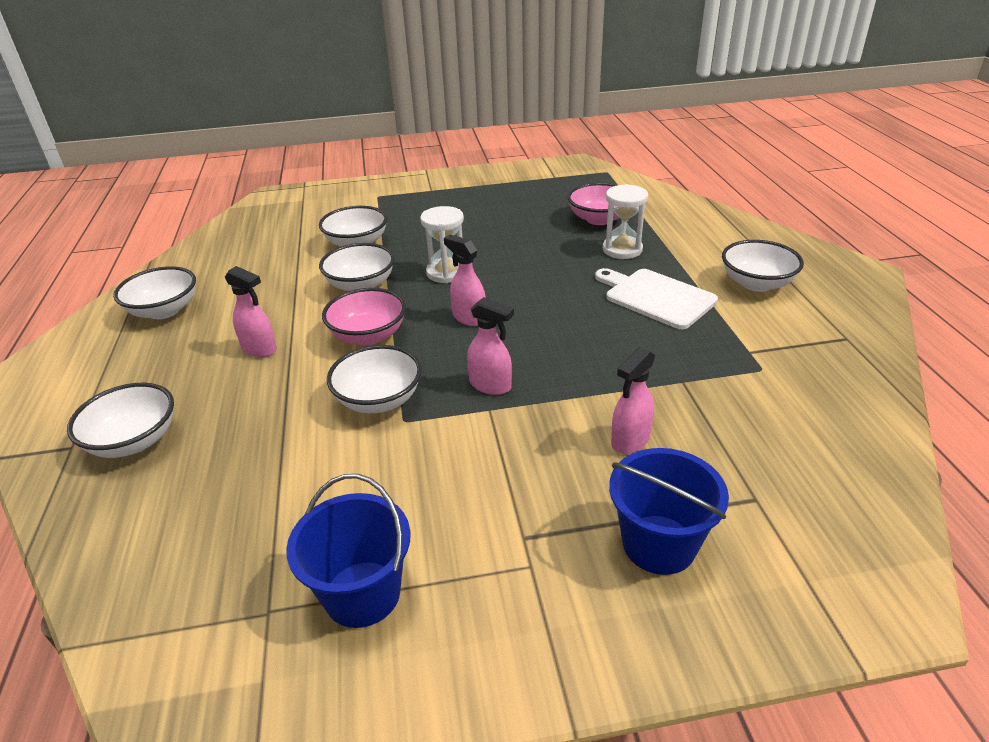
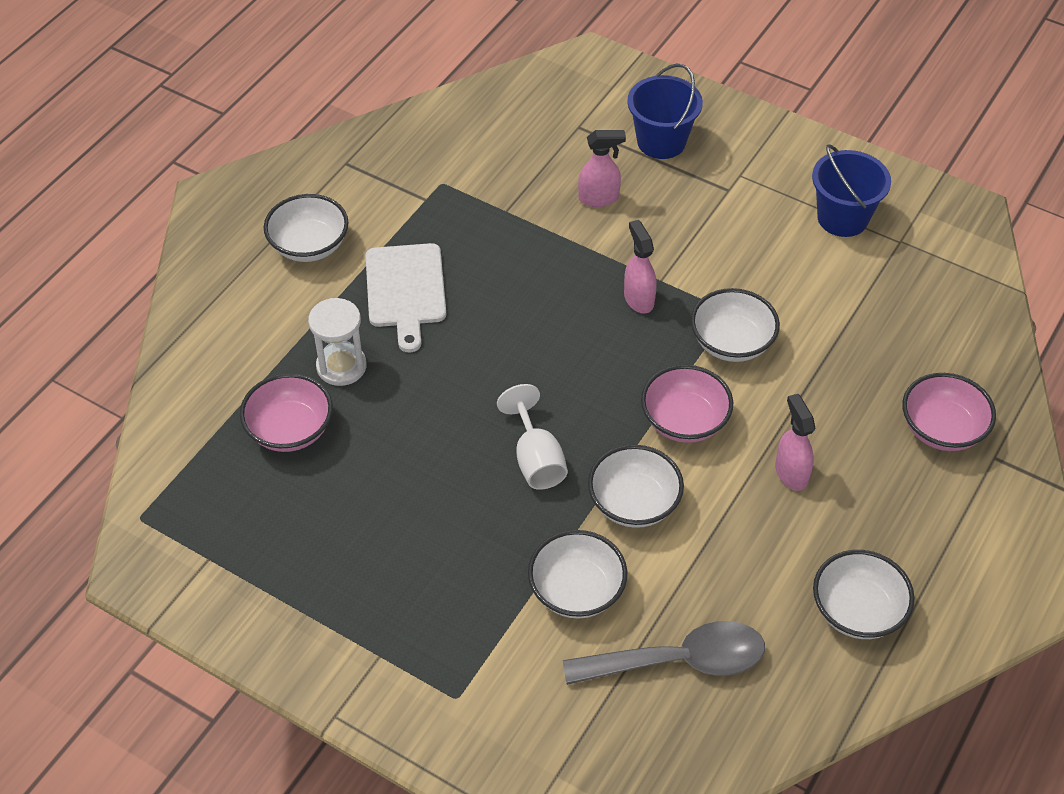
camera: 140 degrees left, 15 degrees up
white bowl [67,383,174,458] -> pink bowl [902,373,996,451]
white hourglass [420,206,464,283] -> white goblet [497,384,568,490]
pink spray bottle [444,235,486,326] -> none
none -> grey spoon [563,621,765,685]

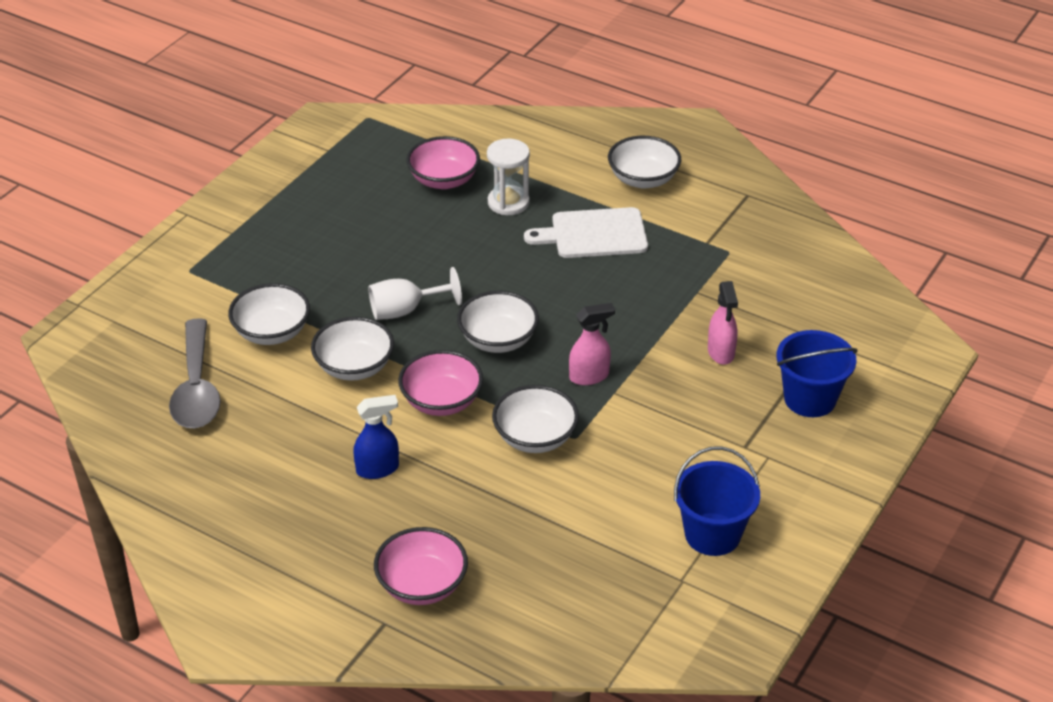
camera: 90 degrees right, 10 degrees down
pink spray bottle [775,394,815,491] -> blue spray bottle [353,395,399,479]
white bowl [813,550,915,639] -> white bowl moved to [457,291,539,353]

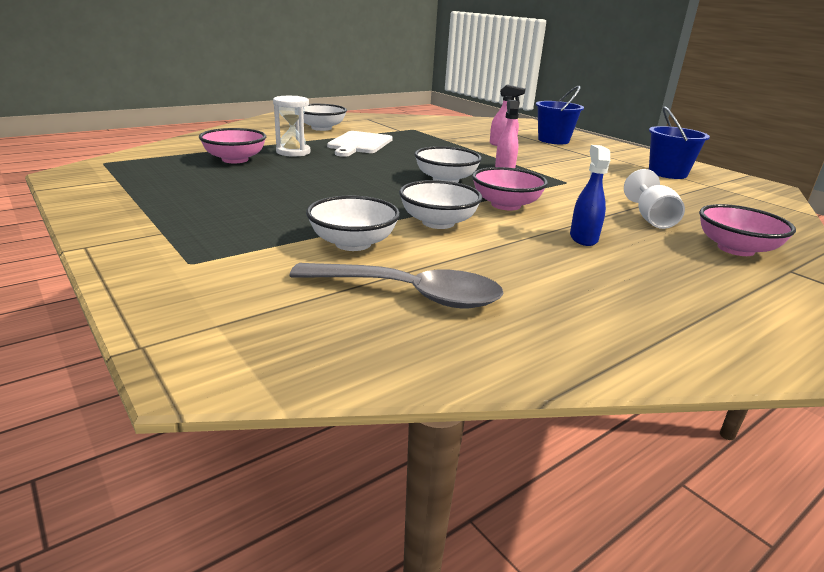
camera: 70 degrees left, 15 degrees down
white goblet [369,267,462,320] -> white goblet moved to [624,169,685,229]
white bowl [492,385,579,453] -> none

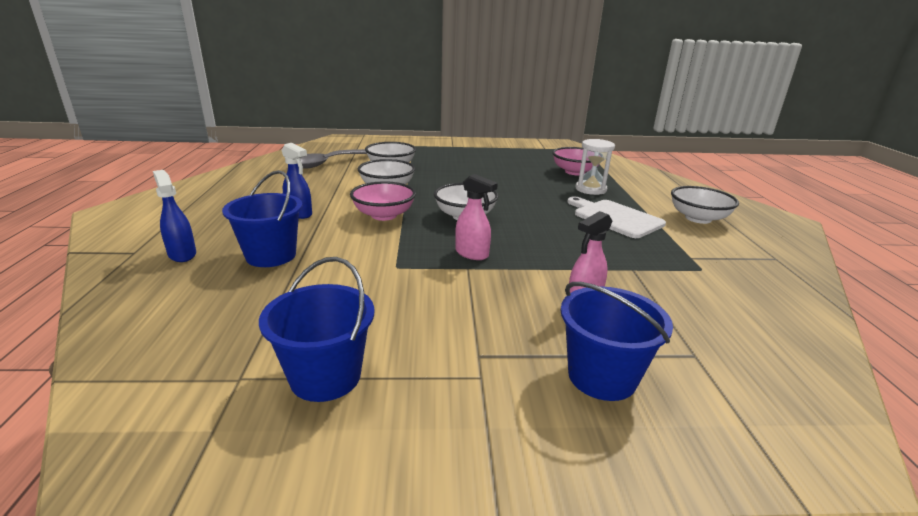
camera: 125 degrees right, 0 degrees up
white goblet [624,169,685,229] -> blue bucket [222,170,302,267]
pink bowl [699,204,796,256] -> blue spray bottle [153,170,196,262]

